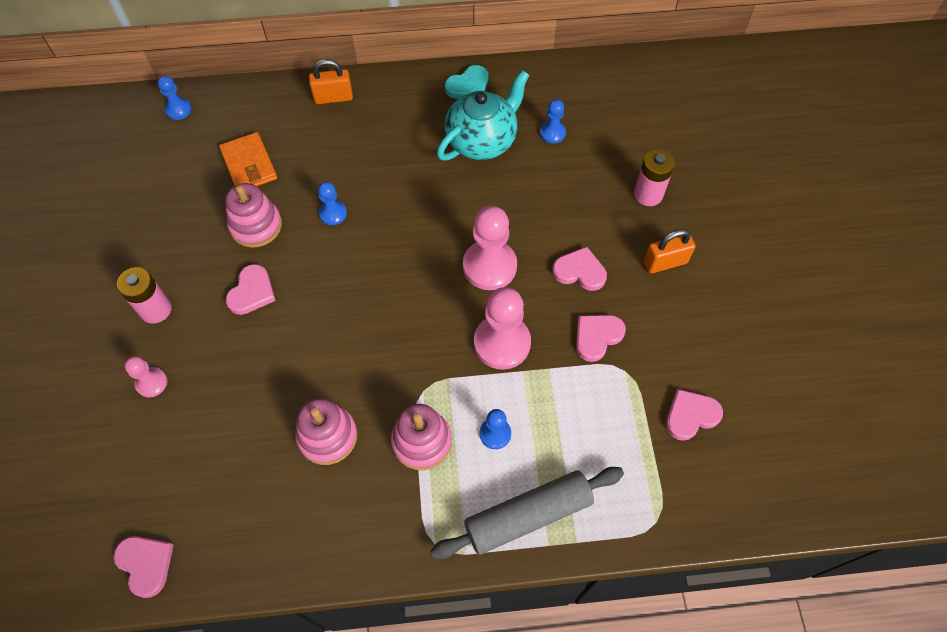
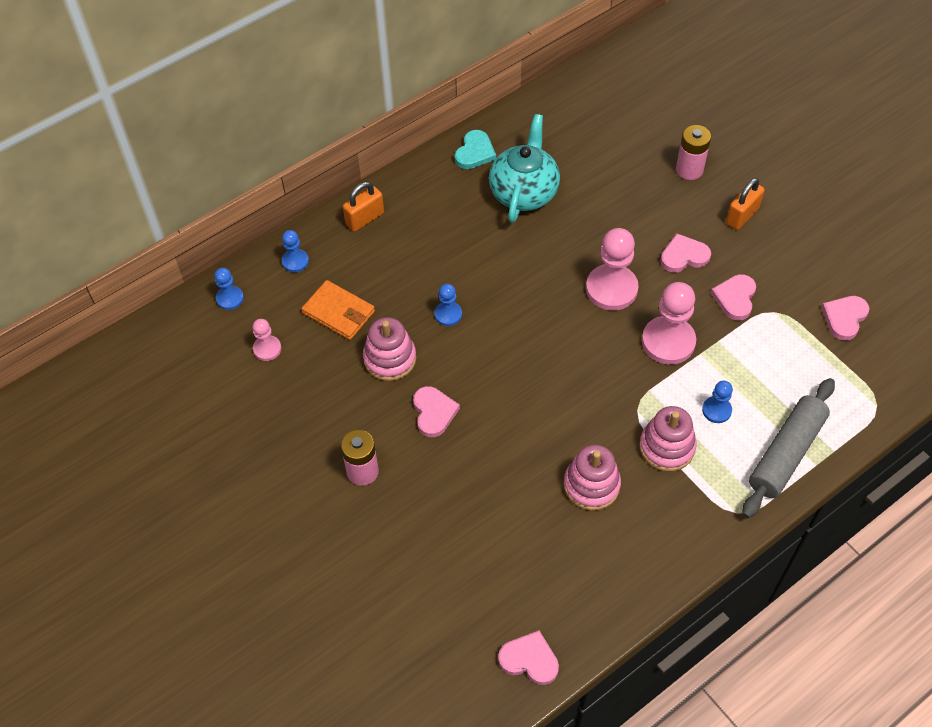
camera: 30 degrees left, 5 degrees down
pink pawn [125,356,167,398] -> pink pawn moved to [253,319,281,361]
blue pawn [540,99,566,143] -> blue pawn moved to [282,230,309,272]

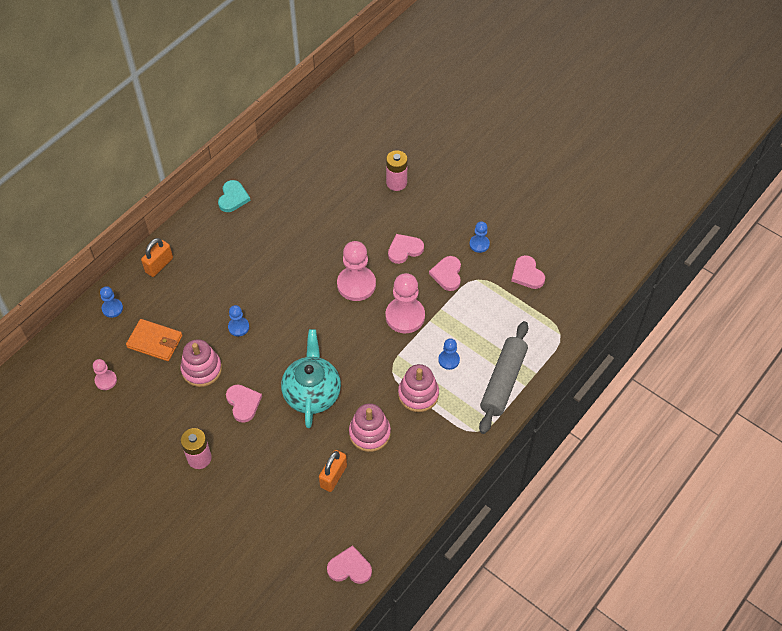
camera: 15 degrees left, 0 degrees up
blue pawn [215,268,244,310] -> blue pawn moved to [469,221,490,253]
turquoise teapot [489,114,560,223] -> turquoise teapot moved to [281,329,341,428]
orange padlock [726,178,765,230] -> orange padlock moved to [319,450,347,492]
pink heart [821,296,869,340] -> pink heart turned 45 degrees counterclockwise [511,255,545,289]

